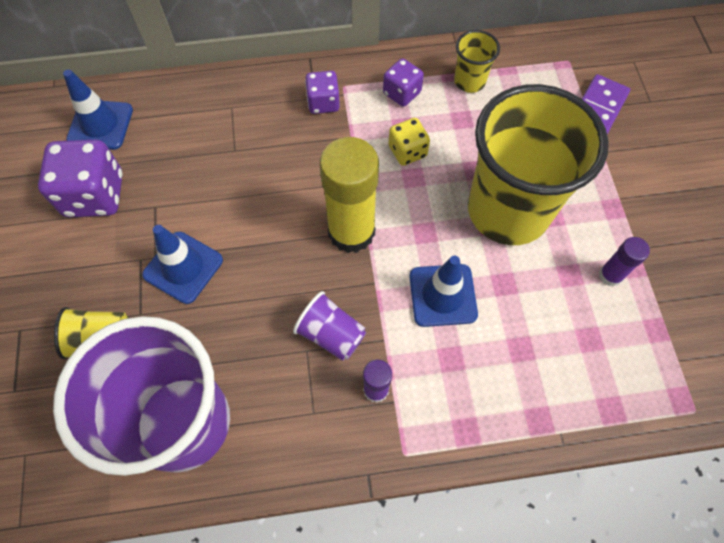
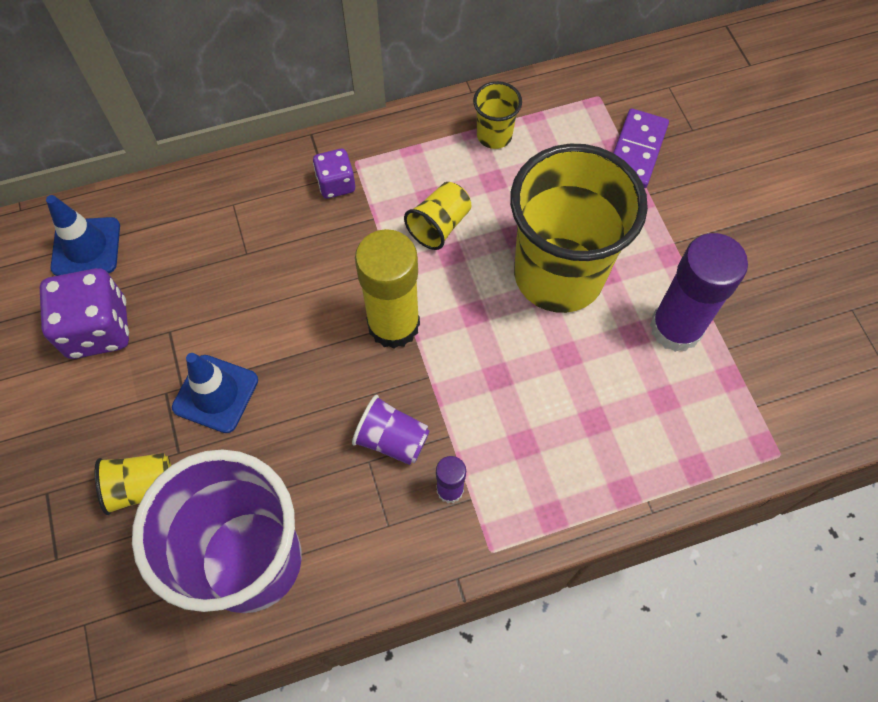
camera: 10 degrees left, 0 degrees up
purple dice [383,58,424,107] -> none
yellow dice [389,118,430,166] -> yellow cup [404,182,471,250]
blue traffic cone [409,256,478,327] -> none
purple glue stick [599,237,650,287] -> purple glue stick [650,233,748,352], size x2.06

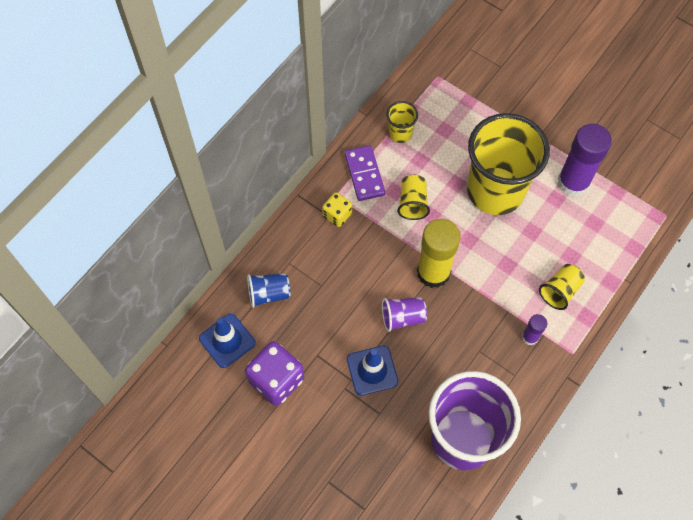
camera: 35 degrees left, 0 degrees up
yellow cup [95,453,171,515] -> yellow cup moved to [539,264,585,310]
purple dice [313,149,355,198] -> yellow dice [322,192,352,227]
purple cup [352,395,430,465] -> purple cup moved to [382,297,427,332]
purple domino [613,108,669,188] -> purple domino moved to [345,145,385,201]
none -> blue cup [247,273,291,308]

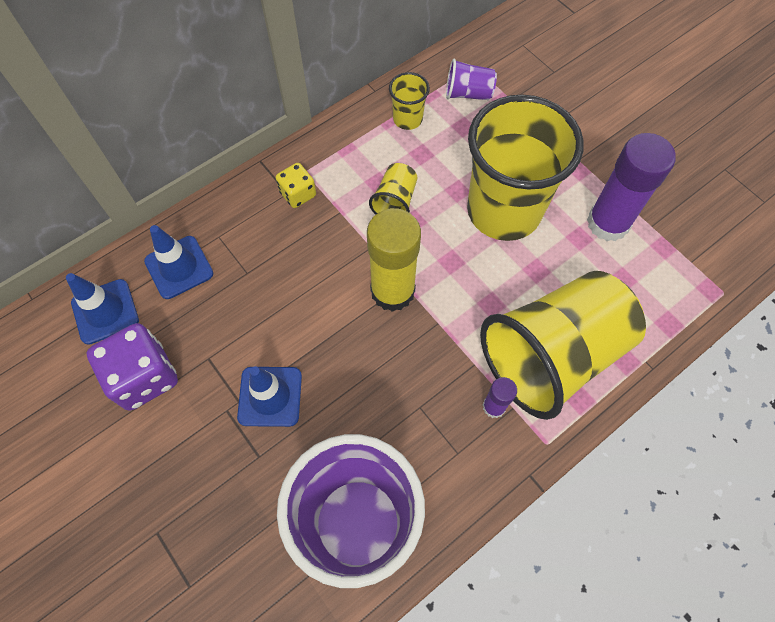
camera: 15 degrees right, 0 degrees up
blue cup [247,273,291,308] -> blue traffic cone [144,225,213,299]
purple domino [345,145,385,201] -> none
purple cup [382,297,427,332] -> purple cup moved to [446,59,497,100]
yellow cup [539,264,585,310] -> yellow cup [480,271,646,420], size x2.35

